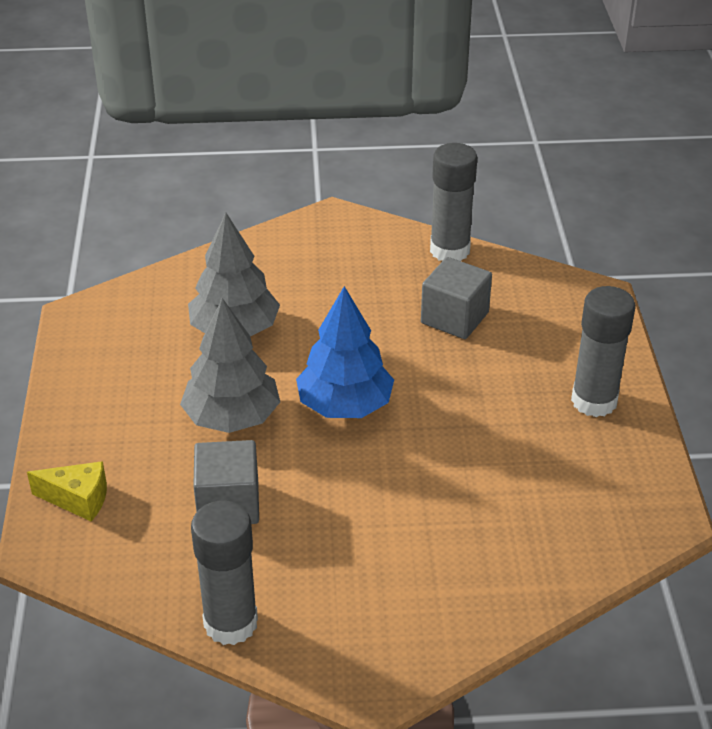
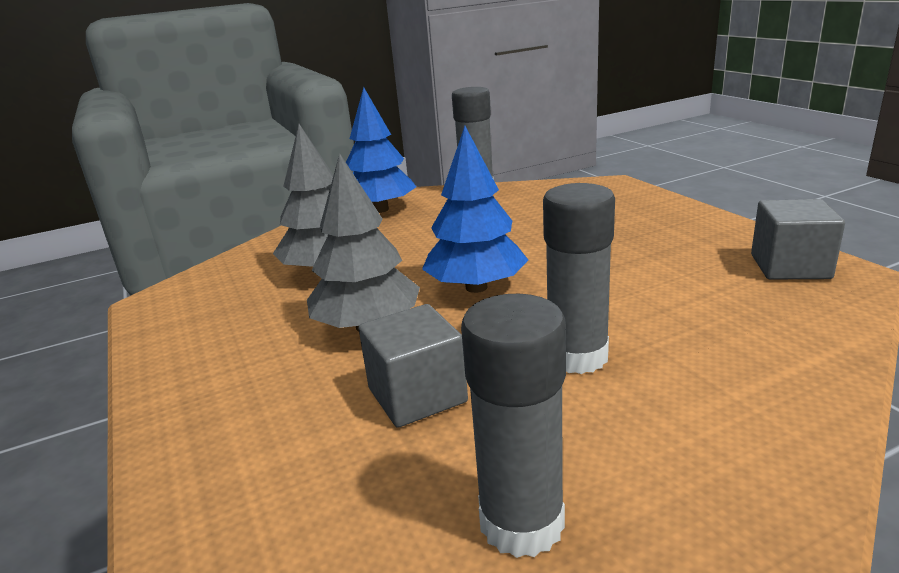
camera: 20 degrees left, 15 degrees down
yellow cheese [27,461,107,521] -> none
grey cube [421,257,492,339] -> grey cube moved to [751,199,845,279]
grey glue stick [571,286,635,417] -> grey glue stick moved to [543,183,615,374]
none -> blue tree [346,87,416,213]

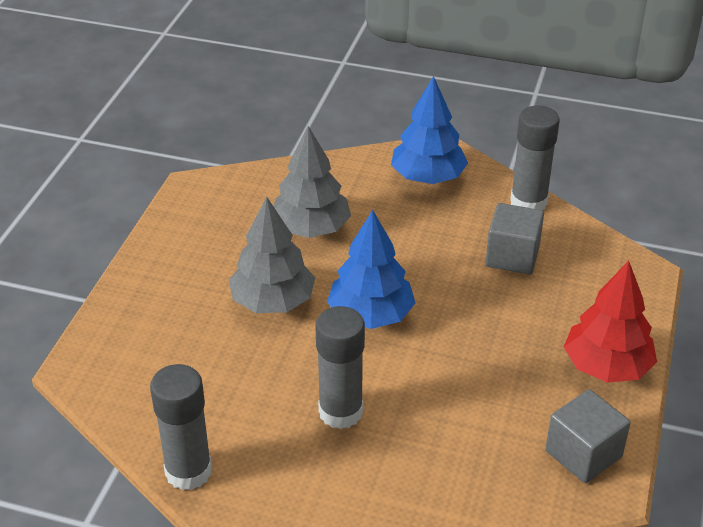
camera: 40 degrees right, 15 degrees up
grey cube [359,304,468,428] -> grey cube moved to [485,203,544,275]
none -> red tree [564,261,657,383]

